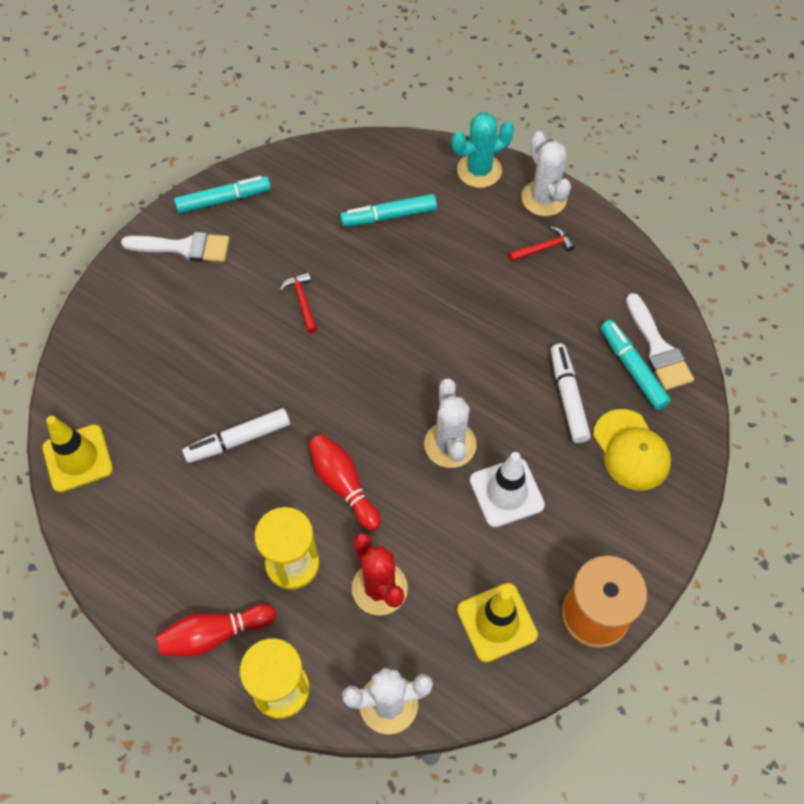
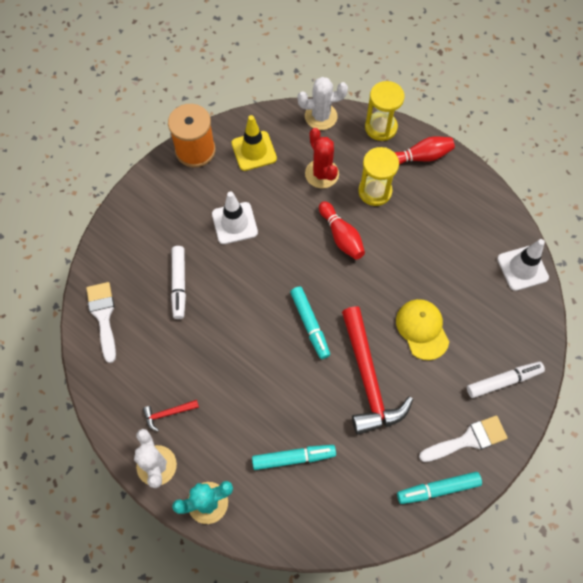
camera: 175 degrees left, 5 degrees up
yellow traffic cone [42,416,113,493] -> white traffic cone [497,239,549,291]
white brush [121,232,230,262] -> white brush turned 150 degrees clockwise [419,415,508,462]
white marker [182,408,290,463] -> white marker moved to [467,361,545,398]
red hammer [280,272,317,333] -> red hammer [342,306,413,435], size x2.37
white cactus [424,378,477,468] -> none
yellow cap [593,409,671,491] -> yellow cap moved to [396,299,449,360]
turquoise marker [601,320,671,410] -> turquoise marker moved to [290,286,330,359]

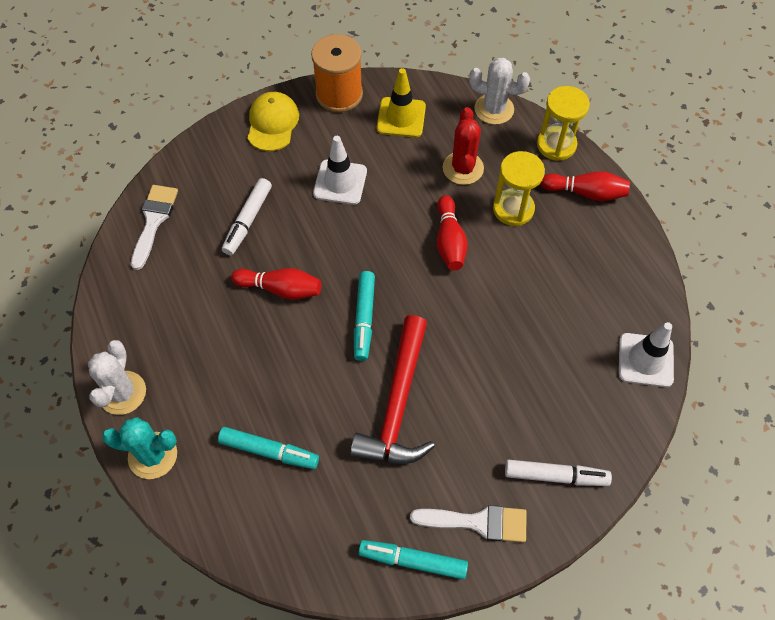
camera: 25 degrees right, 5 degrees down
red hammer [143,400,199,431] -> none
yellow cap [396,299,449,360] -> yellow cap moved to [248,92,299,151]
none -> red bowling pin [231,268,321,300]

